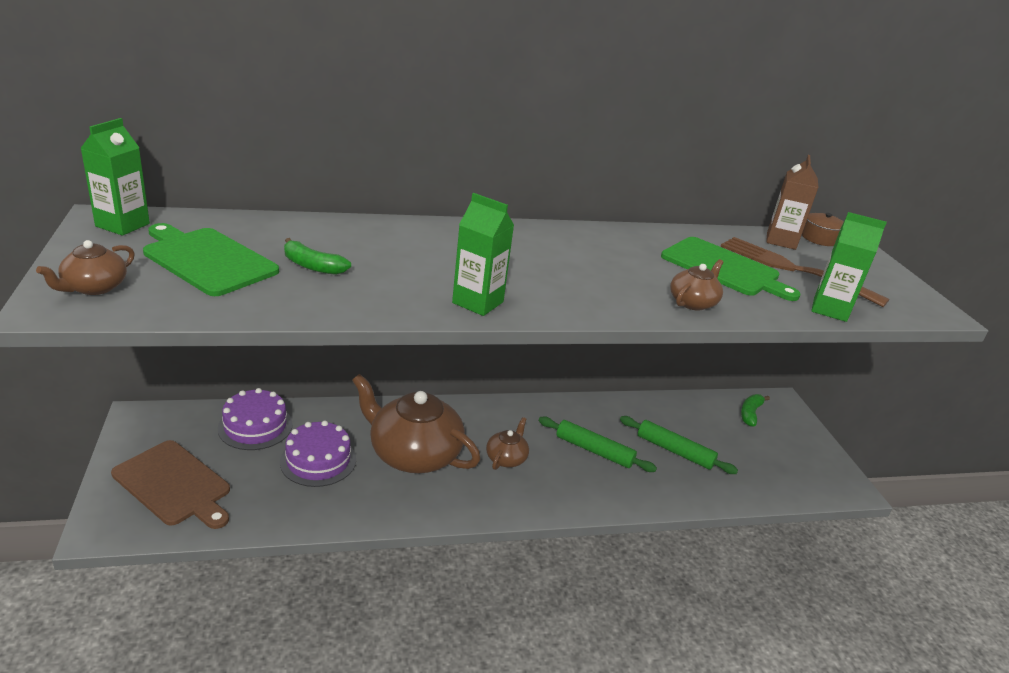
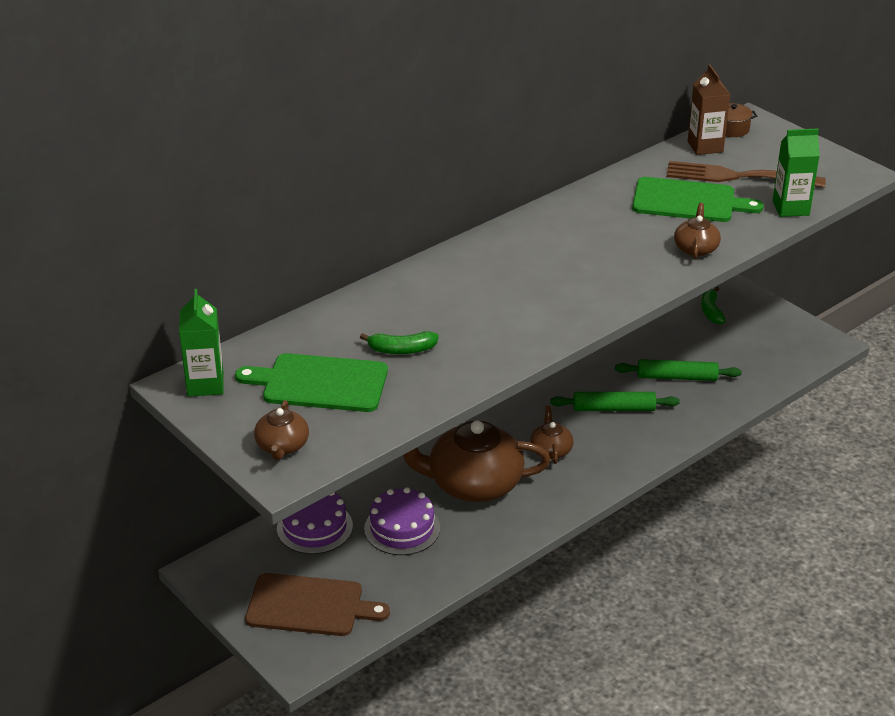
camera: 25 degrees left, 5 degrees up
green carton [452,193,514,316] -> none

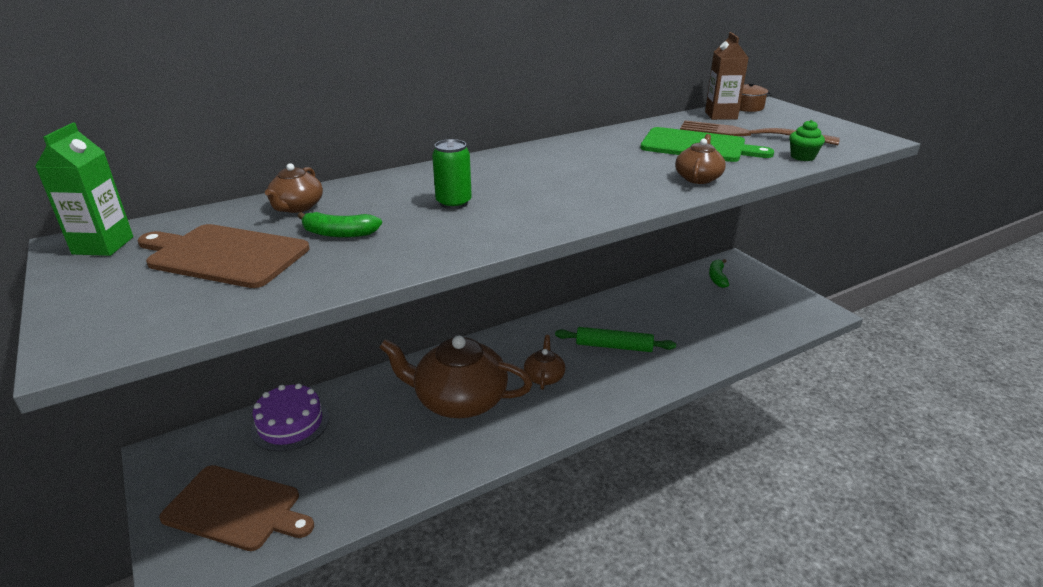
camera: 10 degrees right, 5 degrees down
green cutting board [235,353,388,412] -> brown cutting board [137,224,310,288]
brown teapot [254,400,309,460] -> brown teapot moved to [265,163,323,213]
purple cake [364,487,440,555] -> none
green rolling pin [615,359,742,381] -> none
green carton [773,129,820,217] -> green cupcake [789,120,825,161]
none -> green can [432,139,472,209]

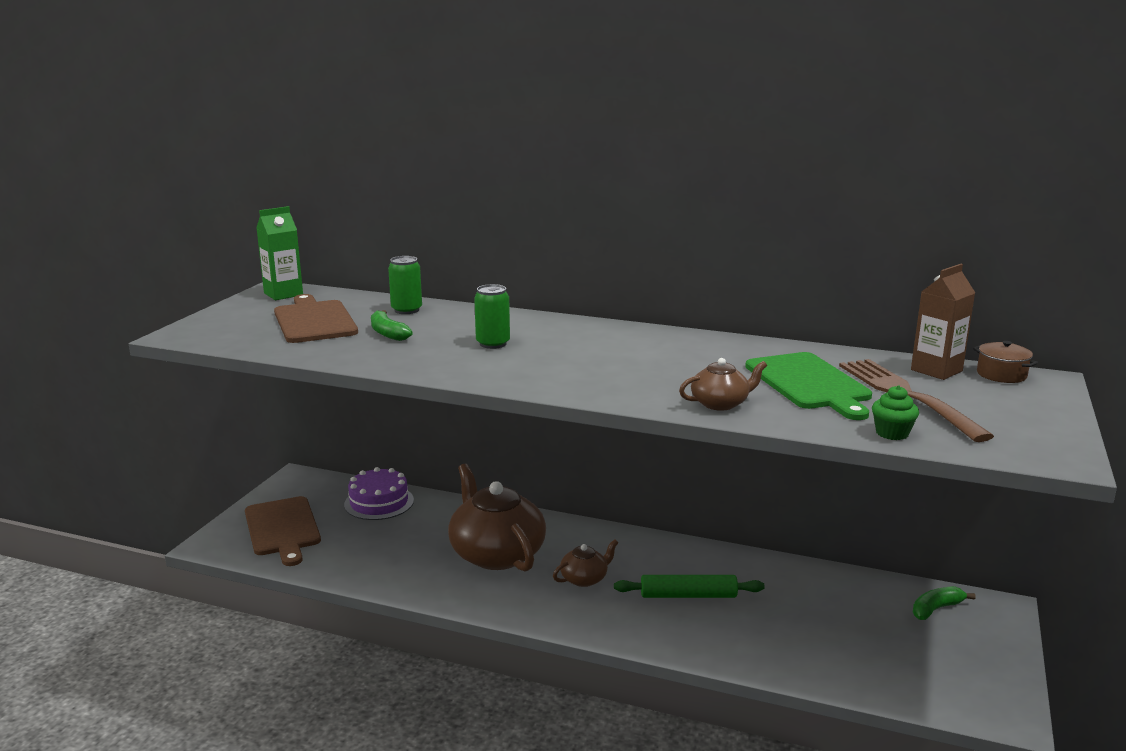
camera: 50 degrees right, 10 degrees down
brown teapot [265,163,323,213] -> green can [388,256,422,314]
green rolling pin [555,327,676,352] -> green rolling pin turned 60 degrees counterclockwise [614,575,765,598]

